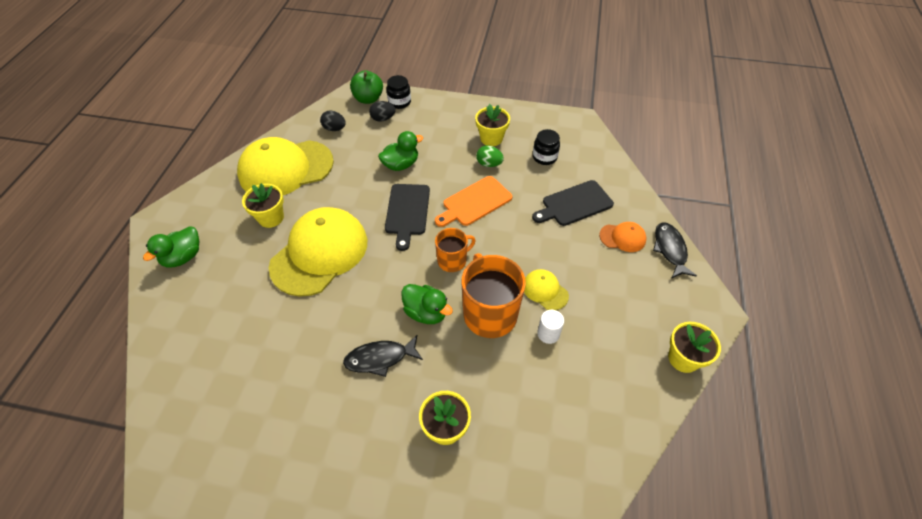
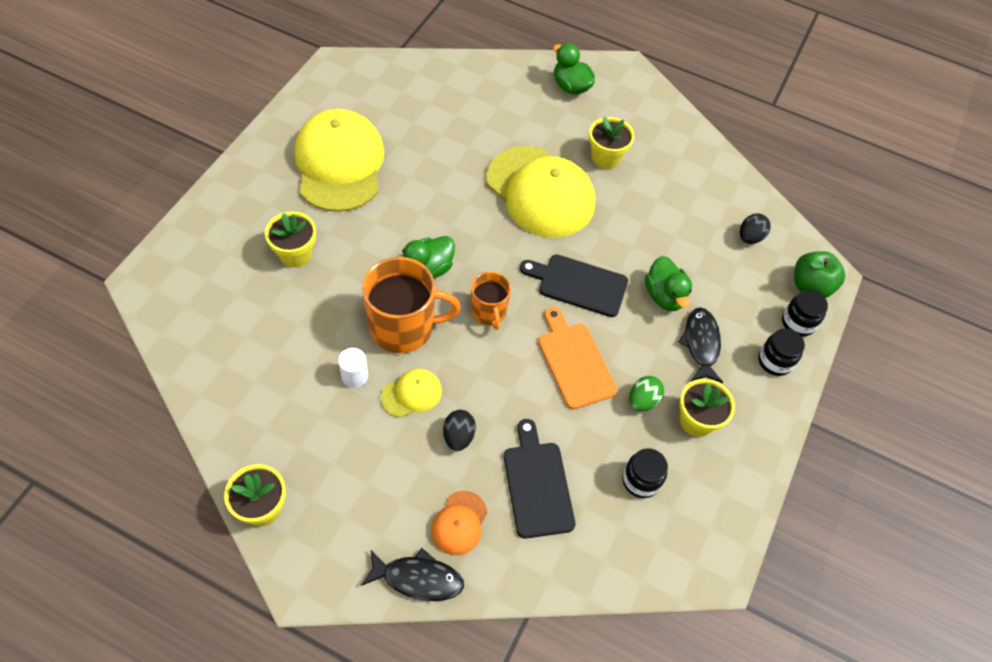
camera: 100 degrees right, 5 degrees up
yellow cap [237,137,334,195] -> yellow cap moved to [295,109,385,212]
black fish [343,335,423,377] -> black fish moved to [678,307,723,383]
black egg [369,101,396,121] -> black egg moved to [443,410,476,451]
none -> black jar [758,328,805,376]

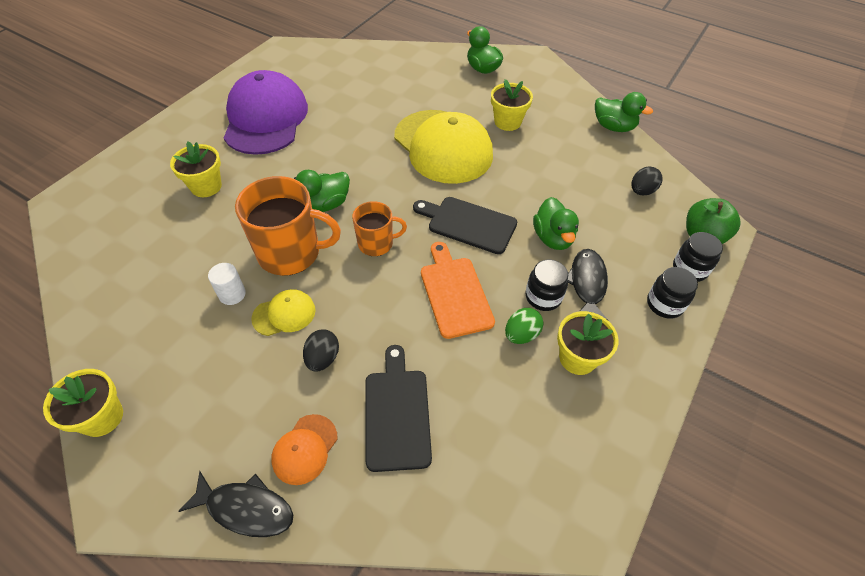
camera: 10 degrees right, 5 degrees down
yellow cap [295,109,385,212] -> purple cap [224,70,308,155]
orange mug [471,272,511,330] -> orange mug turned 90 degrees counterclockwise [352,201,407,256]
black jar [622,448,668,498] -> black jar moved to [525,260,568,311]
none -> green duck [595,92,653,132]

